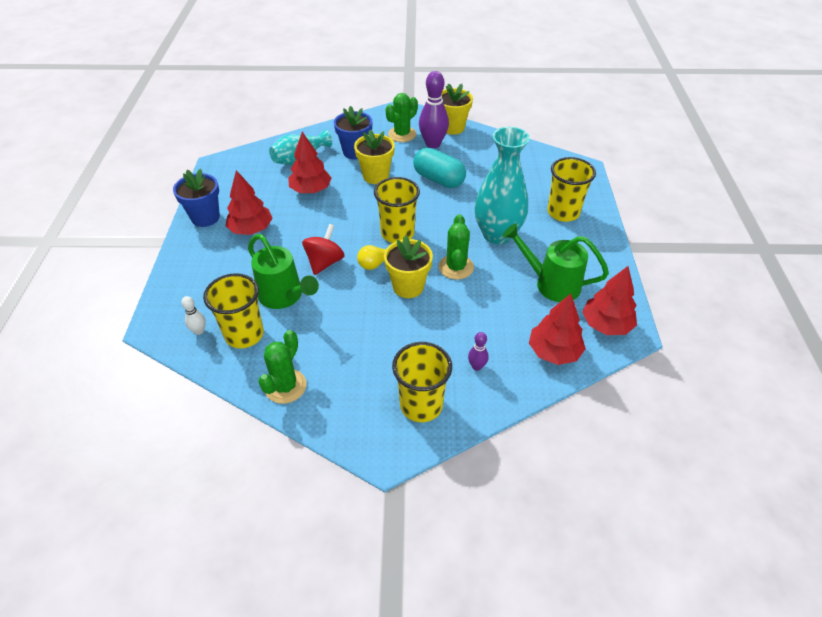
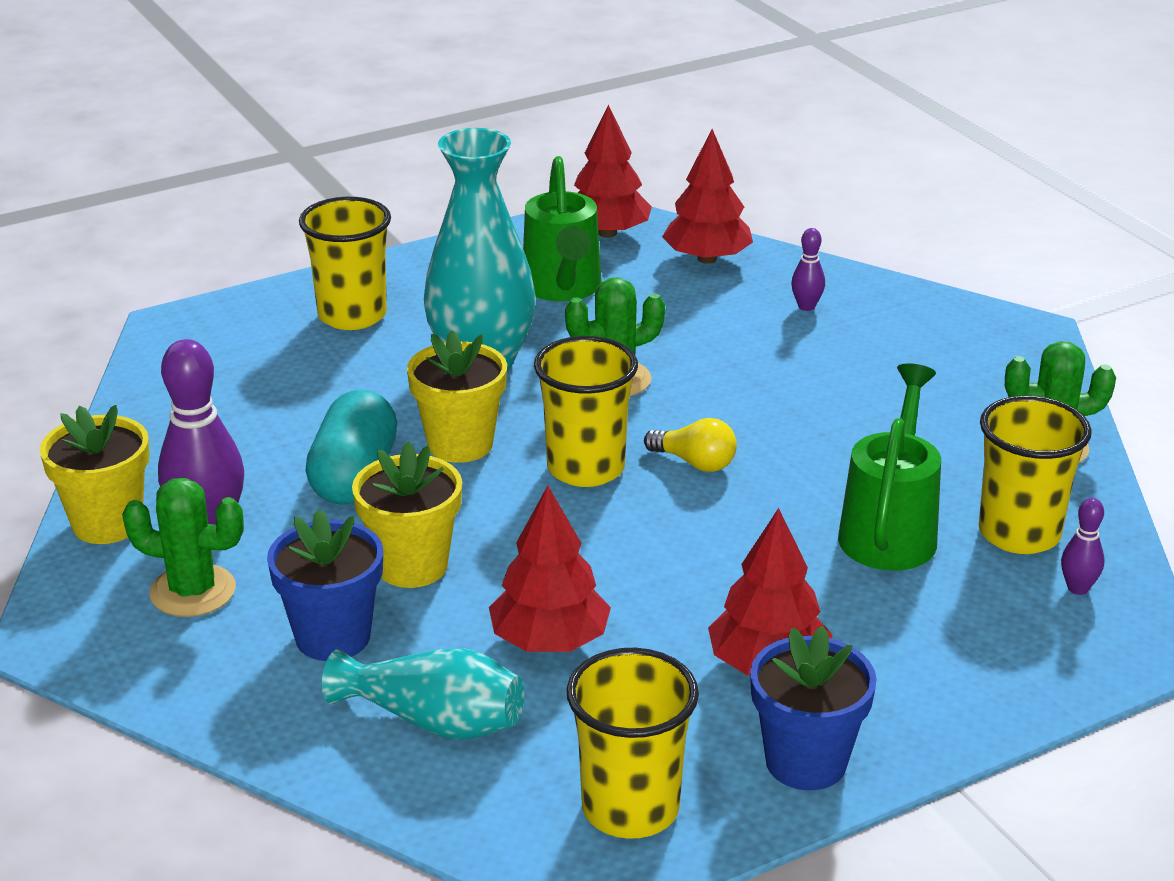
camera: 120 degrees left, 15 degrees down
white bowling pin [181,296,206,335] -> purple bowling pin [1061,498,1105,595]
red spinning top [302,224,344,275] -> none
yellow flower pot [384,235,433,298] -> yellow flower pot moved to [407,330,507,463]
yellow cup [392,342,452,422] -> yellow cup moved to [566,648,699,839]

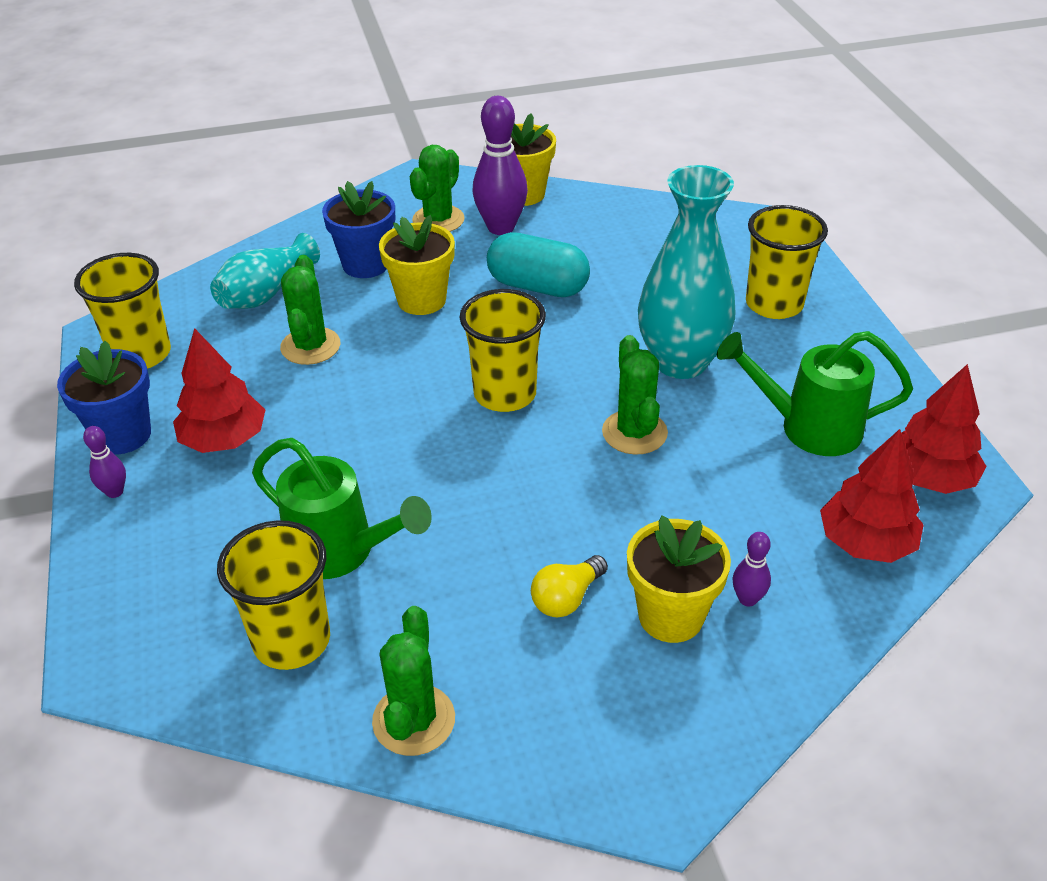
camera: 105 degrees right, 10 degrees up
yellow flower pot [407,330,507,463] -> yellow flower pot moved to [627,516,731,643]
red tree [489,486,611,652] -> green cactus [280,255,340,365]
yellow light bulb [644,418,737,472] -> yellow light bulb moved to [531,555,608,618]
purple bowling pin [1061,498,1105,595] -> purple bowling pin moved to [83,426,126,498]

